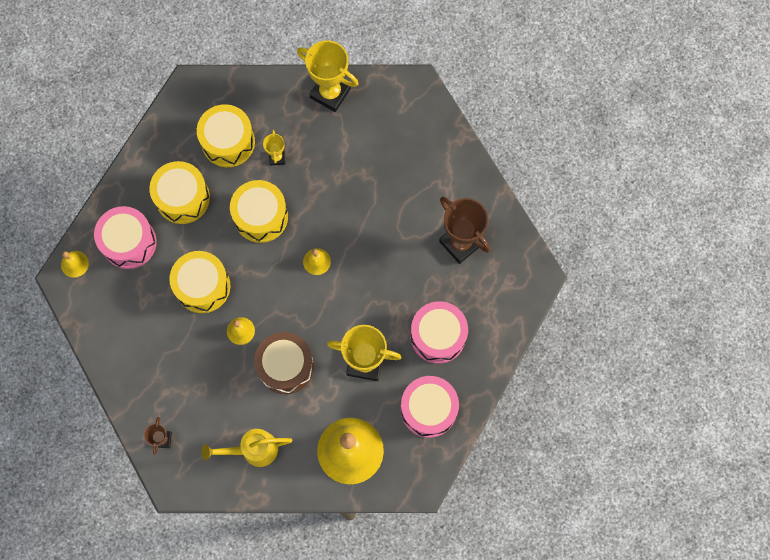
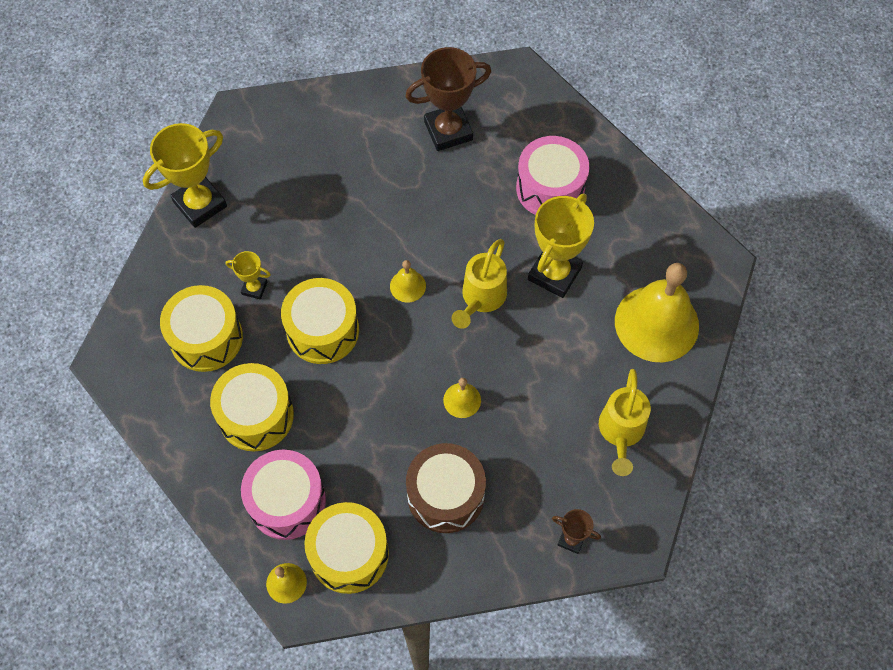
camera: 70 degrees left, 10 degrees down
yellow drum [169,251,230,313] -> yellow drum moved to [304,502,389,594]
brown drum [254,332,314,394] -> brown drum moved to [406,443,486,533]
pink drum [401,376,459,438] -> none
none -> yellow watering can [452,239,507,329]

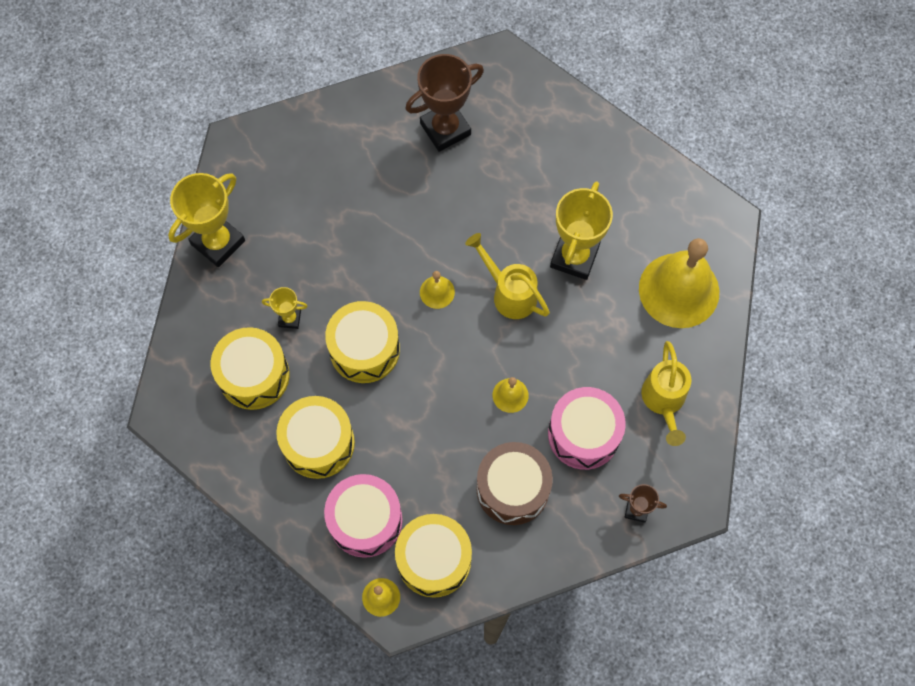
camera: 10 degrees left, 5 degrees up
yellow watering can [452,239,507,329] -> yellow watering can turned 120 degrees clockwise [465,233,550,319]
pink drum [516,136,589,215] -> pink drum moved to [548,387,626,470]

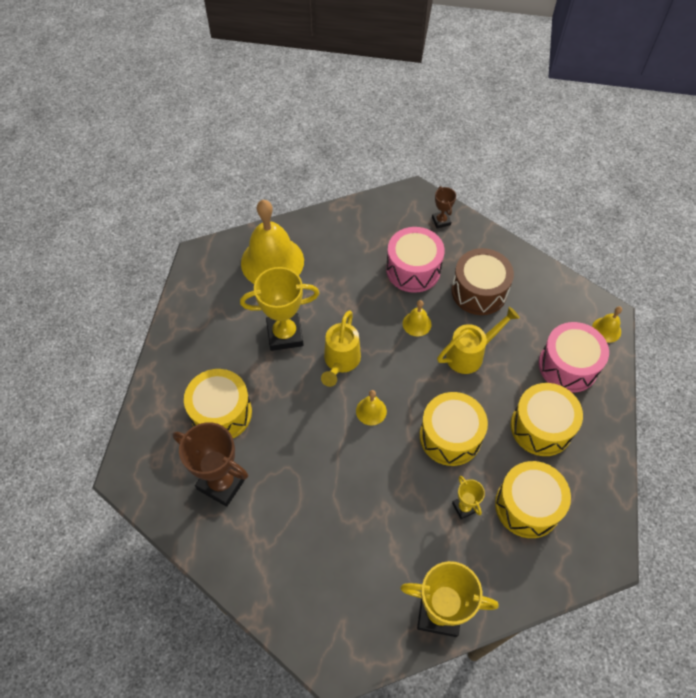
camera: 120 degrees left, 10 degrees down
yellow drum [395,514,472,598] -> yellow drum moved to [184,369,252,438]
yellow watering can [641,341,692,446] -> yellow watering can moved to [437,307,520,374]

